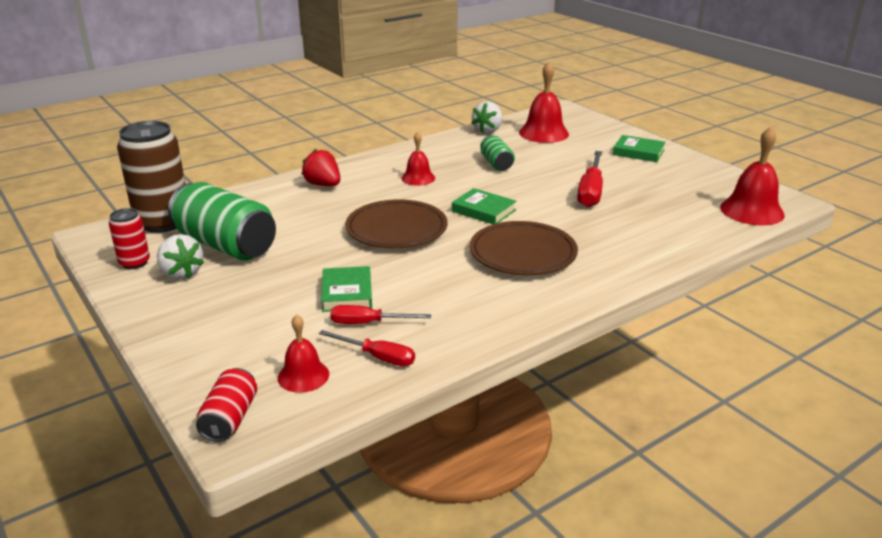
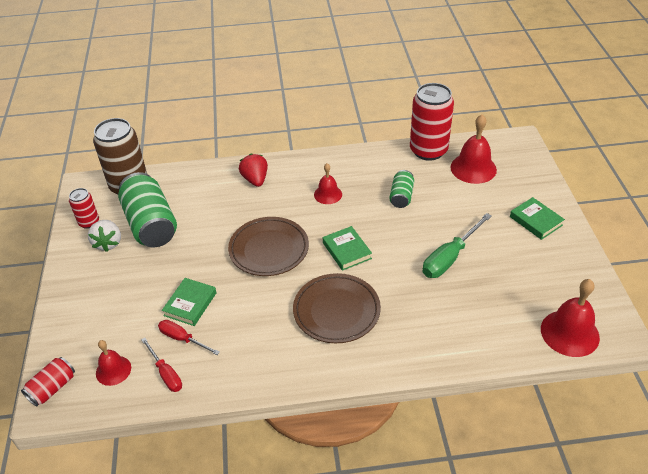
camera: 30 degrees right, 15 degrees up
white strawberry [472,101,502,134] -> red can [410,83,454,161]
red screwdriver [577,151,603,207] -> green screwdriver [422,213,492,278]

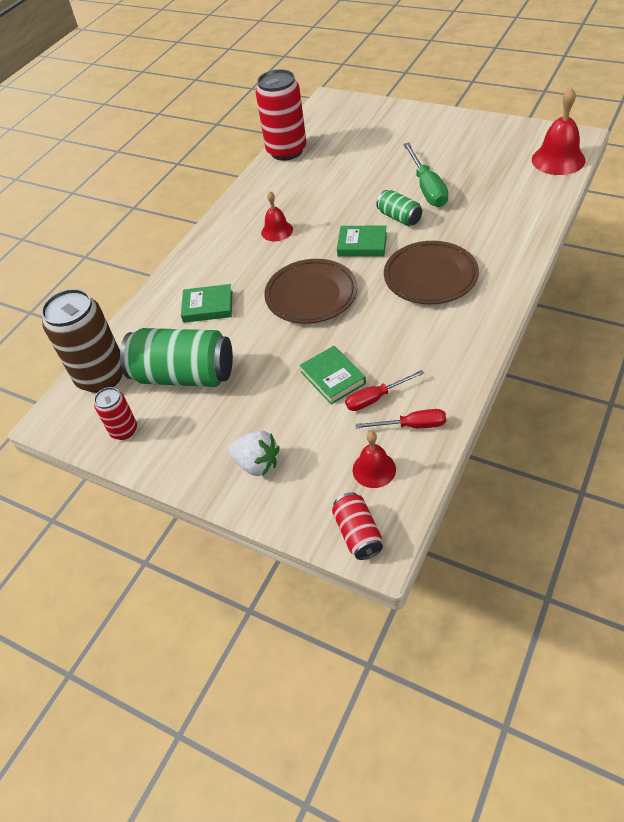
camera: 50 degrees left, 5 degrees up
white strawberry [88,220,121,252] -> white strawberry moved to [228,430,280,476]
red strawberry [239,154,268,187] -> none
green can [389,170,414,208] -> green can moved to [376,190,422,226]
red bell [450,114,497,184] -> none
green book [510,197,565,240] -> green book moved to [181,284,232,323]

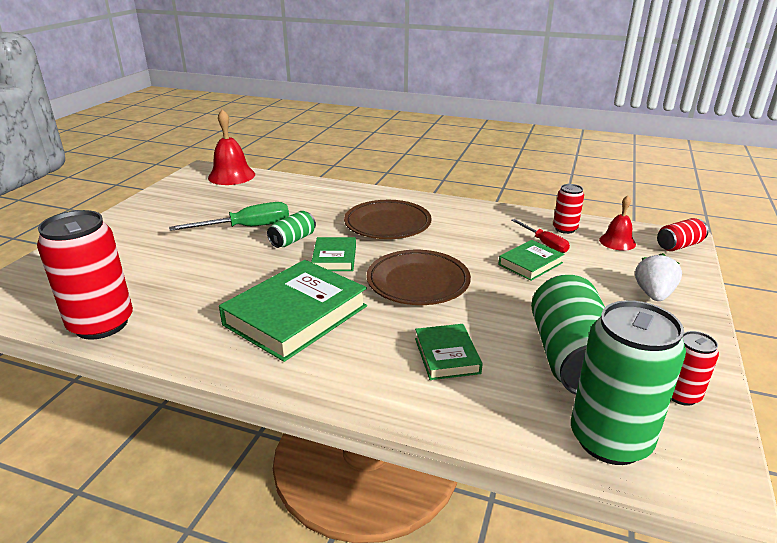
camera: 105 degrees left, 20 degrees down
brown can [41,289,123,393] -> green can [571,300,686,465]
red bell [261,192,293,241] -> green book [219,260,367,362]
red screwdriver [355,409,446,428] -> red can [553,184,584,234]

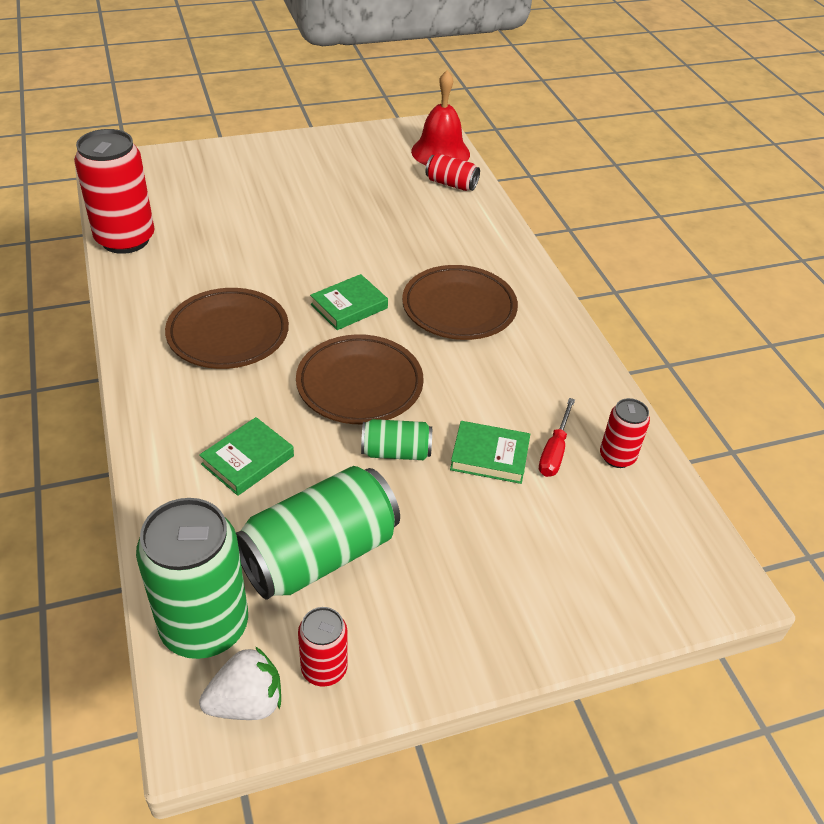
camera: 50 degrees right, 15 degrees up
green screwdriver [169,202,289,231] -> none
green book [219,260,367,362] -> brown plate [165,288,289,369]
green can [267,211,316,248] -> green can moved to [361,419,432,460]
red bell [599,196,636,251] -> none
white strawberry [635,253,682,301] -> white strawberry moved to [199,646,281,720]
red can [657,218,709,251] -> red can moved to [426,153,480,191]

